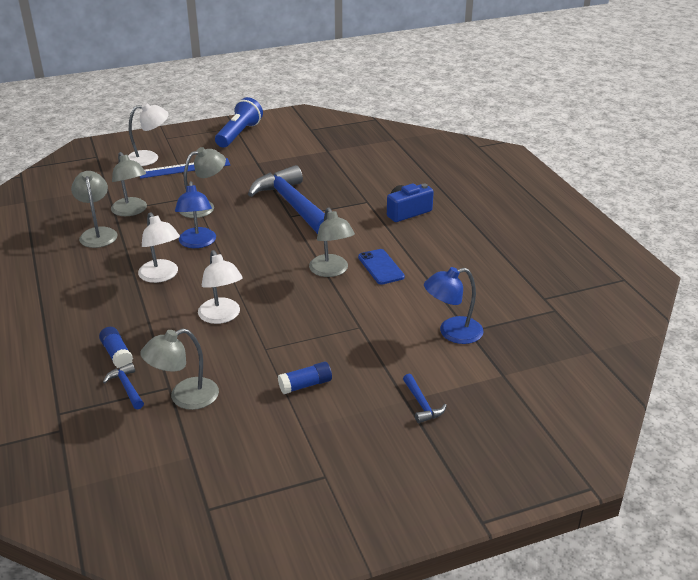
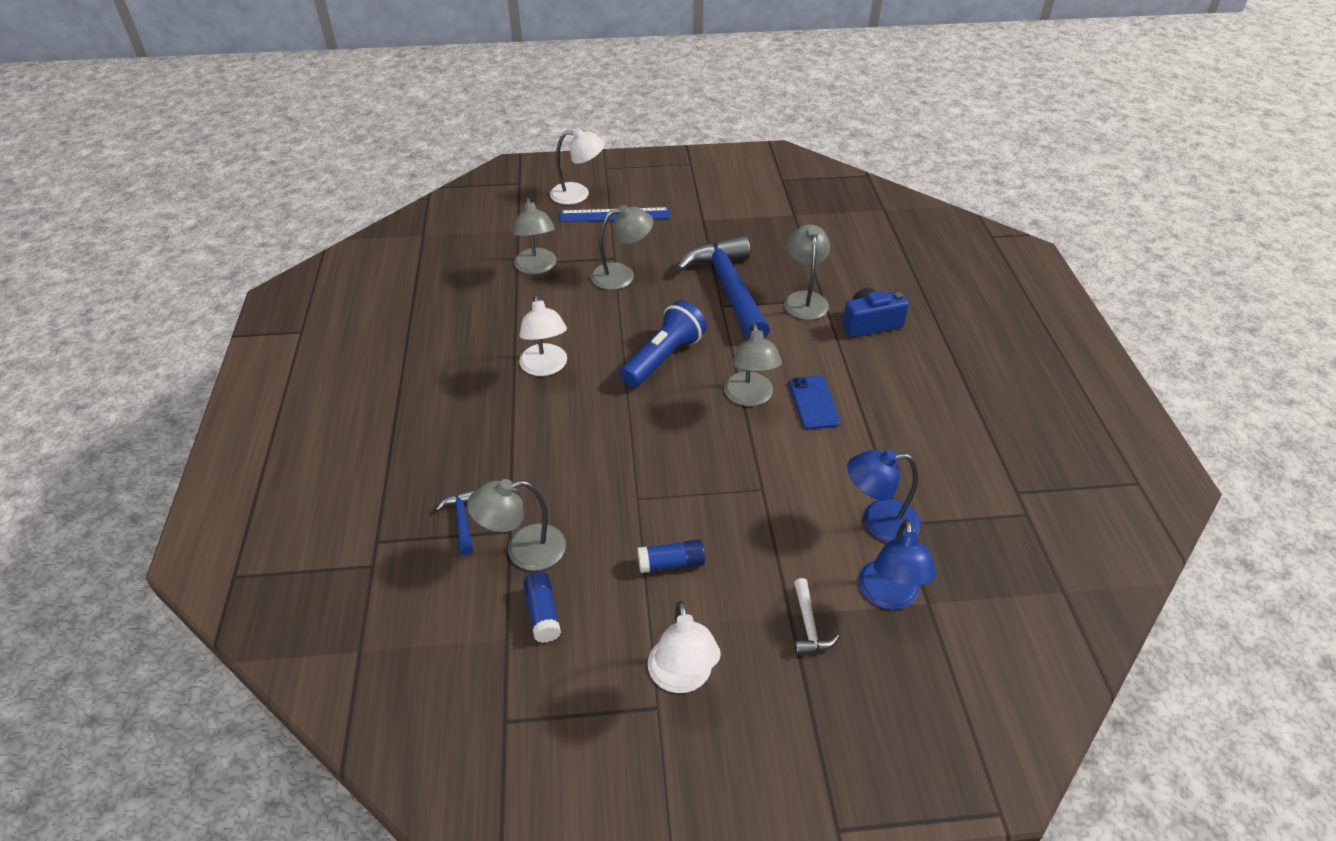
camera: 15 degrees right, 10 degrees up
grey lamp [71,171,118,248] -> grey lamp moved to [784,224,830,320]
blue glue stick [99,327,133,368] -> blue glue stick moved to [523,572,561,643]
blue lamp [175,181,216,248] -> blue lamp moved to [859,519,936,610]
white lamp [198,250,243,324] -> white lamp moved to [648,601,721,693]
blue flashlight [215,97,263,148] -> blue flashlight moved to [620,300,707,387]
blue hammer [403,374,447,423] -> white hammer [794,578,839,655]

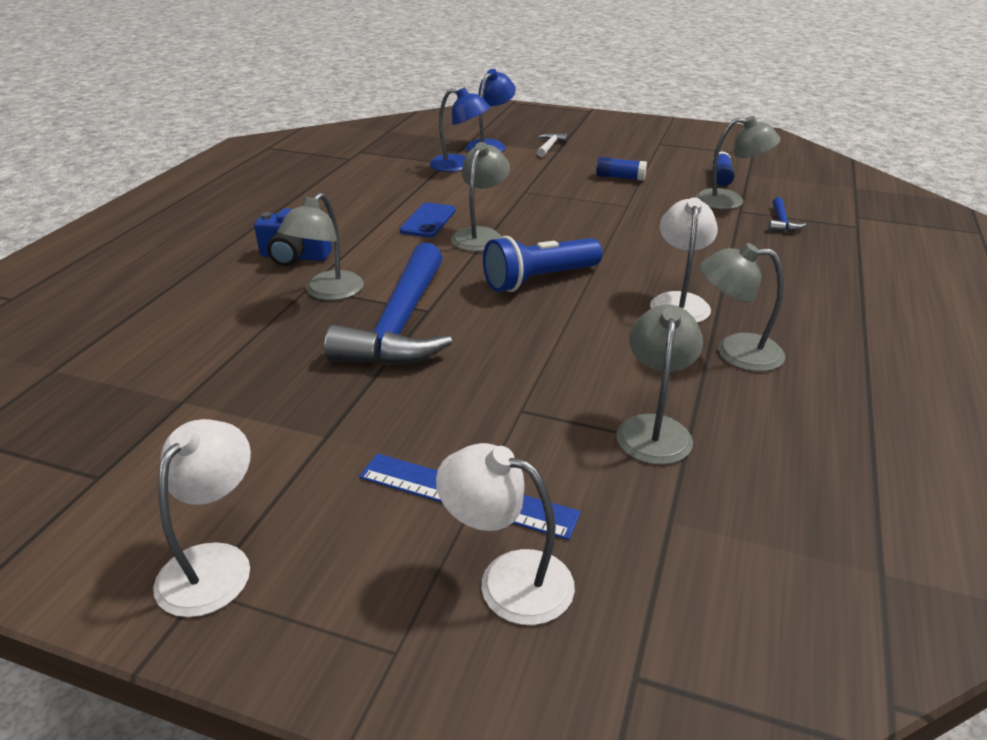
camera: 155 degrees left, 10 degrees down
grey lamp [591,205,653,290] -> grey lamp moved to [700,243,785,372]
white lamp [648,601,721,693] -> white lamp moved to [153,419,251,617]

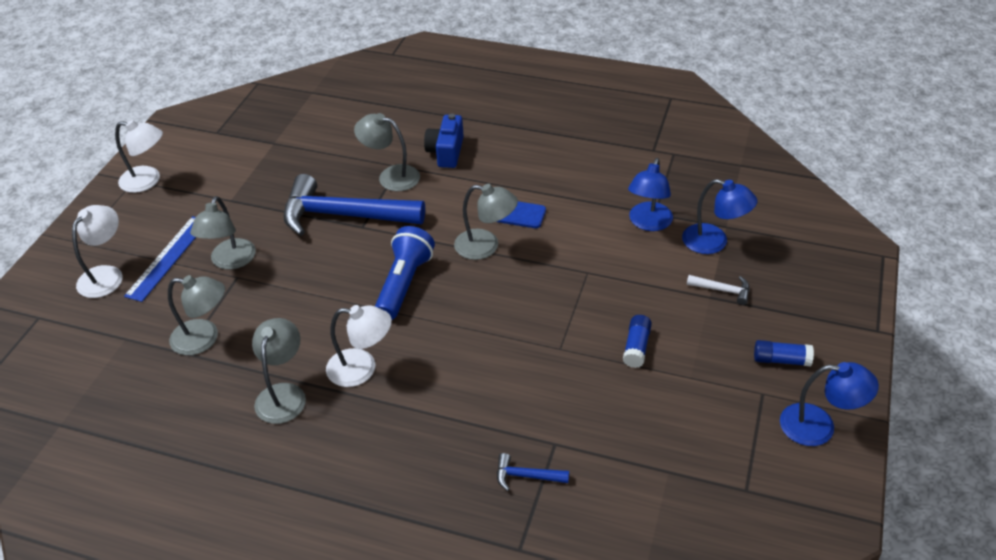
camera: 90 degrees right, 10 degrees up
blue flashlight [483,236,602,292] -> blue flashlight turned 45 degrees clockwise [375,226,435,320]
grey lamp [696,116,781,209] -> grey lamp moved to [190,196,256,270]
blue glue stick [712,151,735,186] -> blue glue stick moved to [754,340,814,366]
none -> blue lamp [780,362,879,446]

